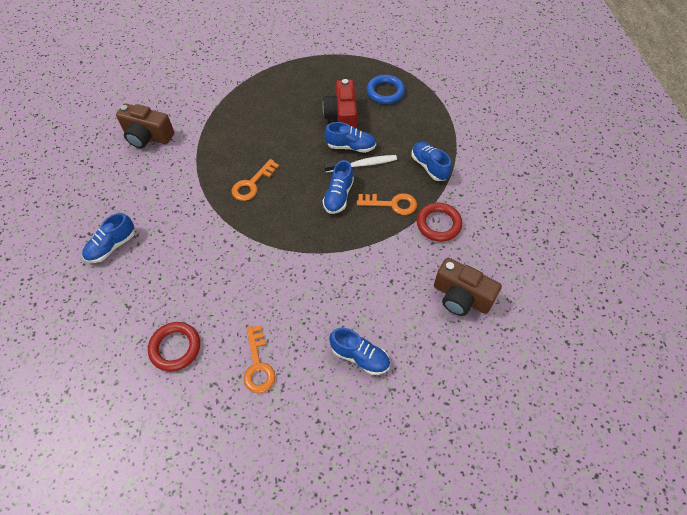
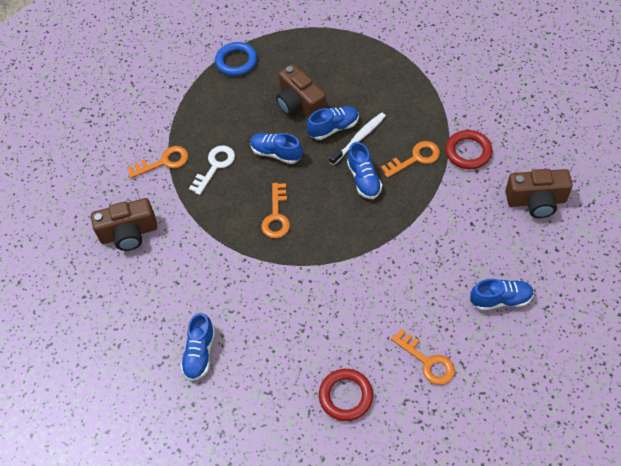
camera: 30 degrees left, 0 degrees up
red camera [322,79,357,128] -> brown camera [276,64,327,118]
blue ring [367,75,405,104] -> blue ring moved to [215,42,257,76]
blue shoe [412,142,452,181] -> blue shoe moved to [250,133,303,164]
none -> orange key [127,146,188,178]
none -> white key [189,145,235,195]

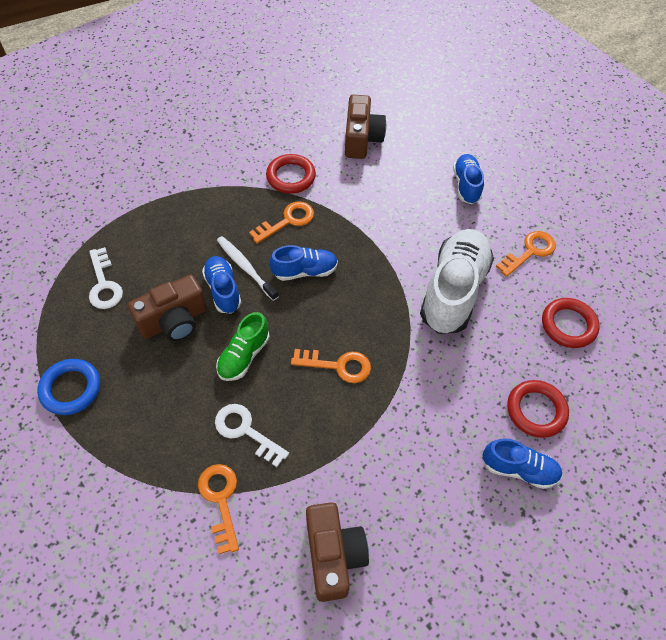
camera: 90 degrees left, 0 degrees up
blue shoe [250,133,303,164] -> green shoe [216,312,270,381]
orange key [381,141,440,178] -> orange key turned 75 degrees clockwise [249,202,314,244]
none -> white key [89,247,123,309]
none -> white shoe [420,229,494,334]
none -> red ring [507,380,569,438]

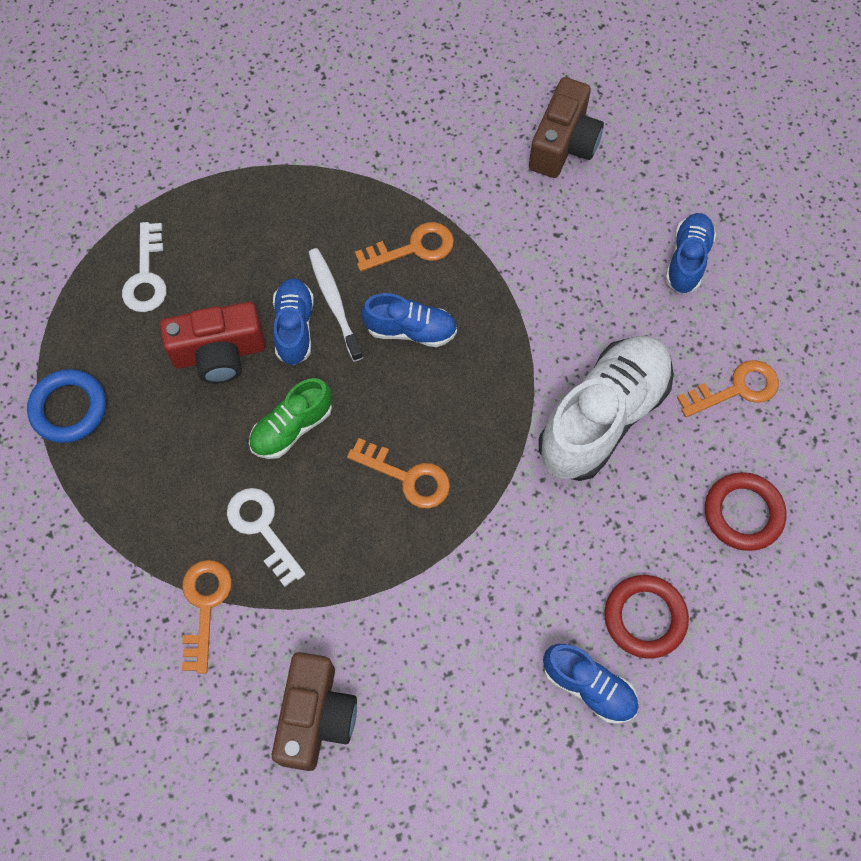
camera: 20 degrees right, 10 degrees up
brown camera [128,275,207,341] -> red camera [160,302,265,383]
red ring [266,154,316,194] -> none

